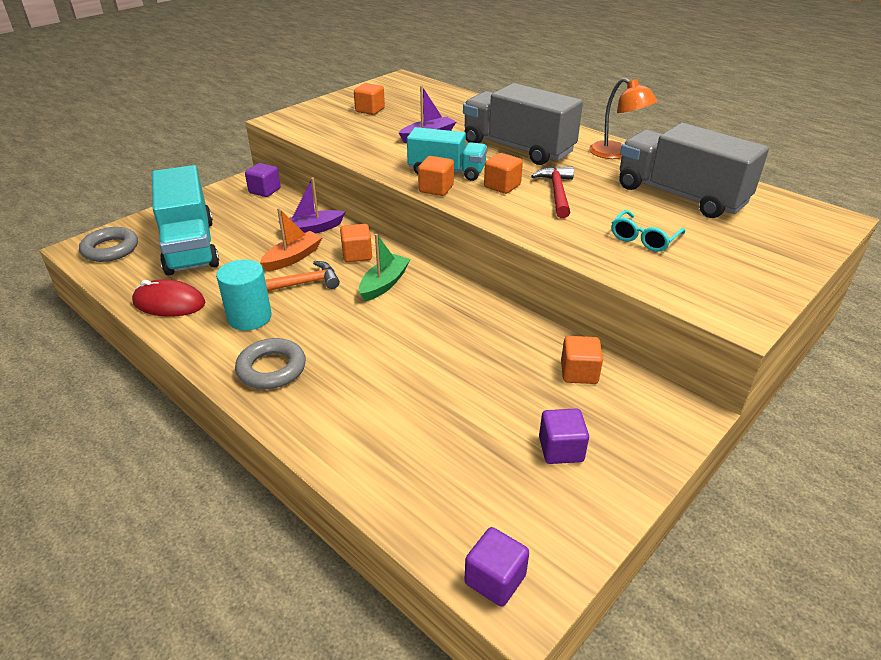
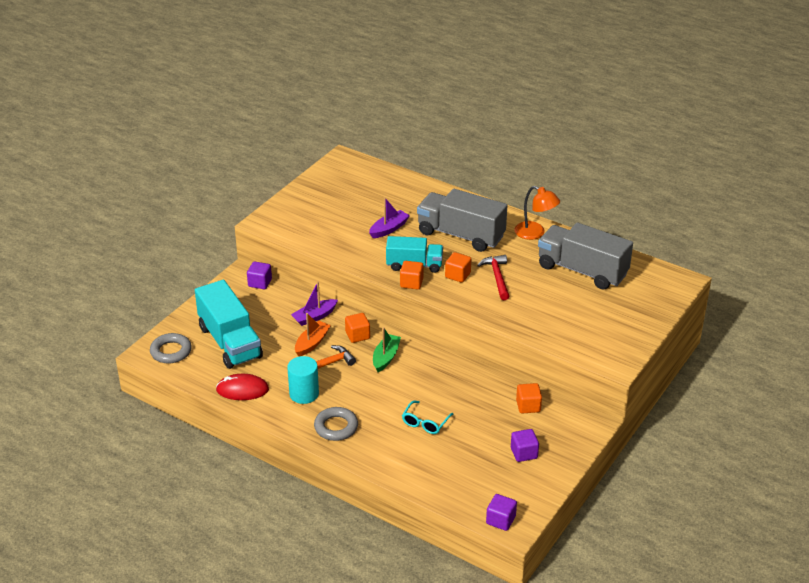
camera: 10 degrees left, 0 degrees up
orange cube [354,83,385,115] -> none
turquoise glasses [611,210,685,252] -> turquoise glasses moved to [402,401,453,434]

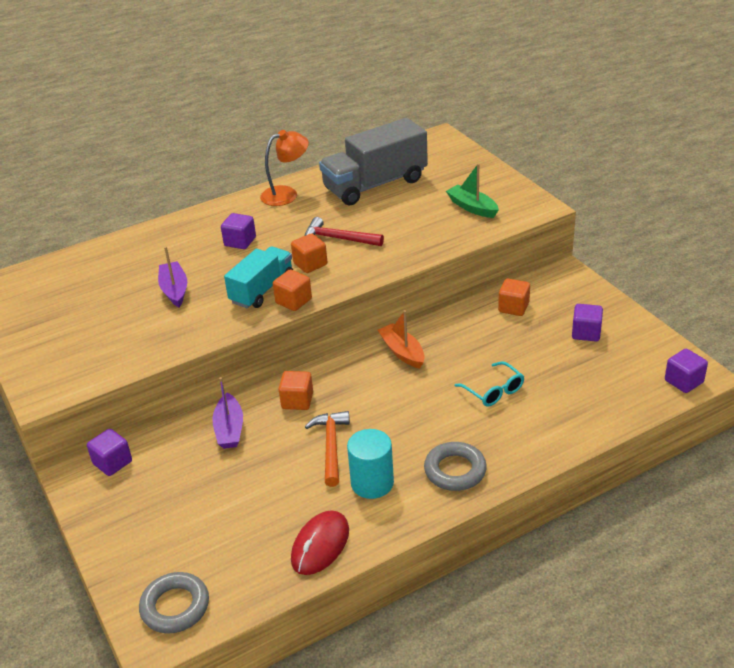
camera: 60 degrees left, 0 degrees up
turquoise truck [195,280,263,369] -> none
orange boat [295,313,331,357] -> orange boat moved to [378,310,425,369]
green boat [373,327,401,372] -> green boat moved to [446,164,499,218]
grey truck [417,189,507,252] -> purple cube [221,213,256,249]

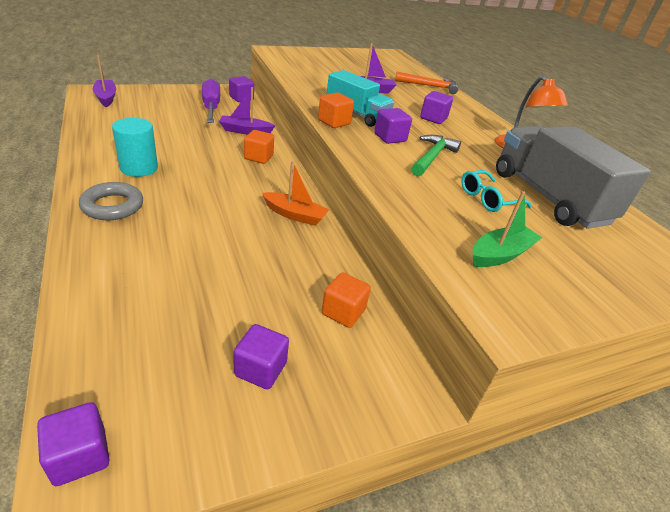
camera: 90 degrees right, 0 degrees up
grey ring [139,572,209,633] -> purple boat [92,55,116,107]
orange cube [291,234,327,273] -> purple cube [374,108,412,144]
red mouse [291,510,349,575] -> none
red hammer [305,217,384,246] -> green hammer [411,135,461,176]
orange hammer [305,411,350,487] -> orange hammer moved to [395,72,458,94]
orange boat [378,310,425,369] -> orange boat turned 45 degrees clockwise [262,161,330,226]
turquoise glasses [455,361,524,407] -> turquoise glasses moved to [461,170,532,212]
none -> purple screwdriver [202,79,220,123]

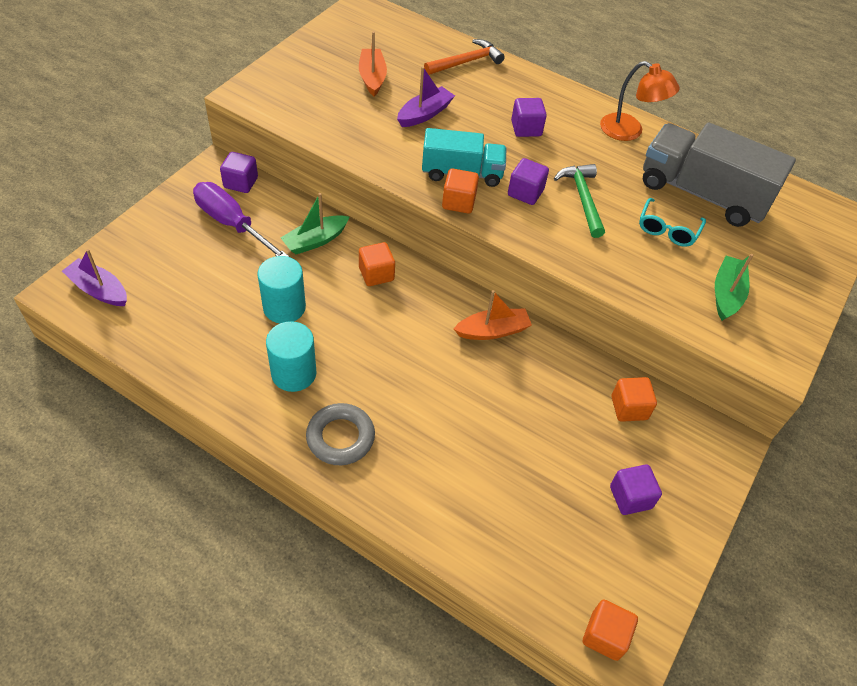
camera: 35 degrees left, 15 degrees up
purple cube [37,402,110,486] -> orange cube [583,600,638,661]
purple boat [219,87,275,135] -> green boat [281,193,349,254]
none -> turquoise cylinder [257,256,306,323]
none -> orange boat [359,31,387,97]

